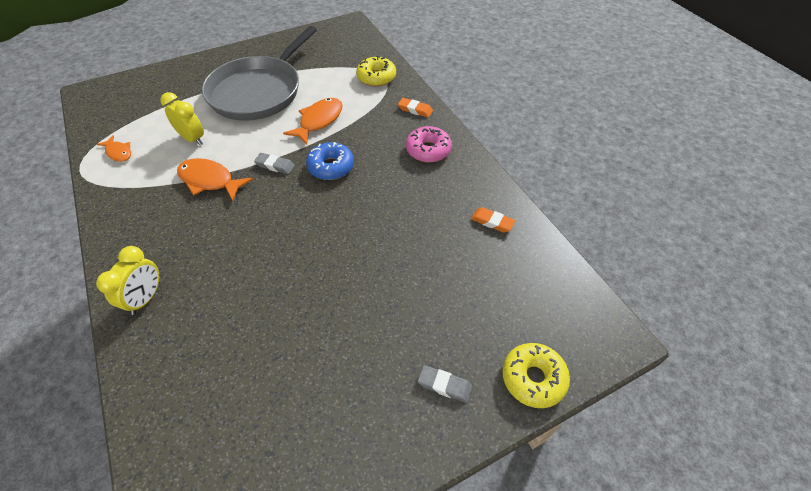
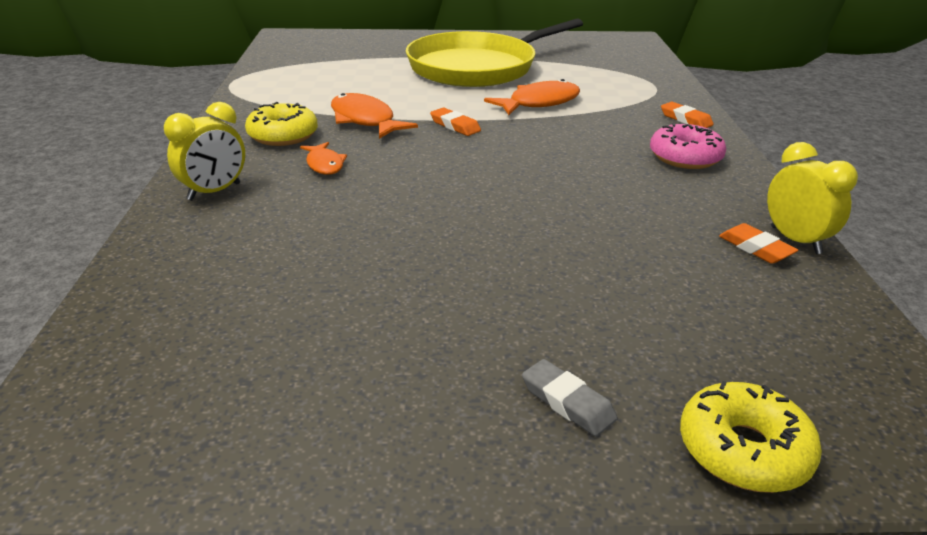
camera: 25 degrees right, 20 degrees down
orange fish [96,135,131,162] -> orange fish moved to [300,142,347,175]
yellow clock [160,92,204,146] -> yellow clock moved to [767,142,858,254]
grey pan [202,26,317,121] -> yellow pan [406,18,583,87]
grey eraser [254,153,295,174] -> orange eraser [430,108,481,136]
blue donut [306,142,354,180] -> none
yellow donut [356,56,396,87] -> yellow donut moved to [245,102,318,146]

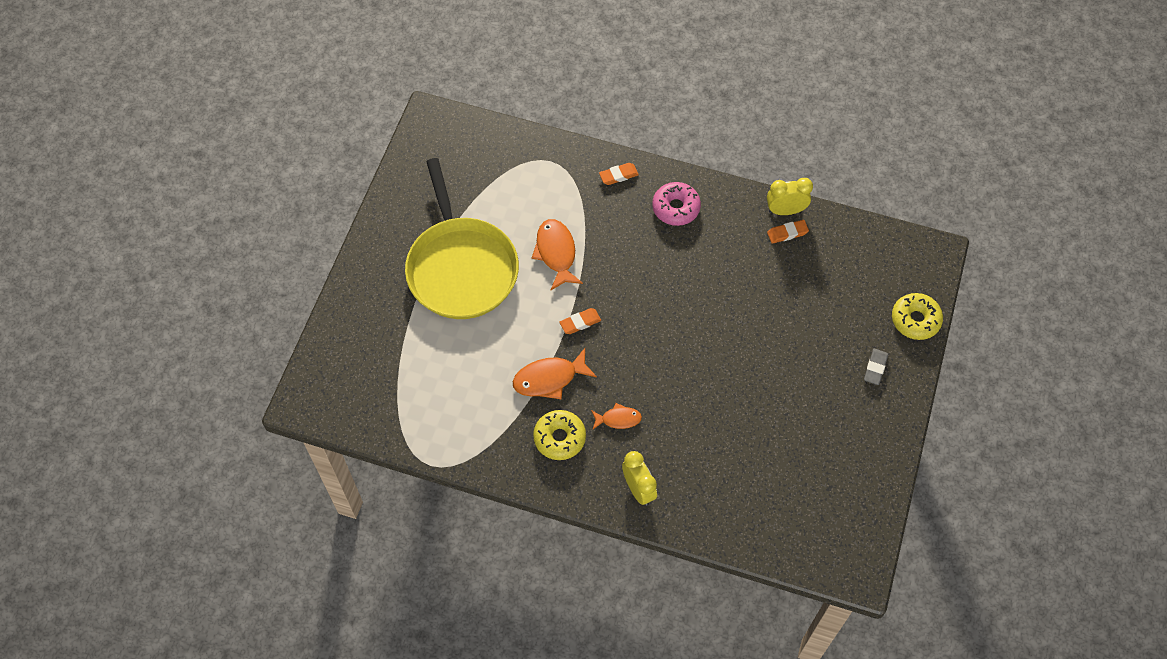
camera: 70 degrees left, 30 degrees up
grey eraser [522,359,618,437] -> grey eraser turned 45 degrees counterclockwise [864,349,888,385]

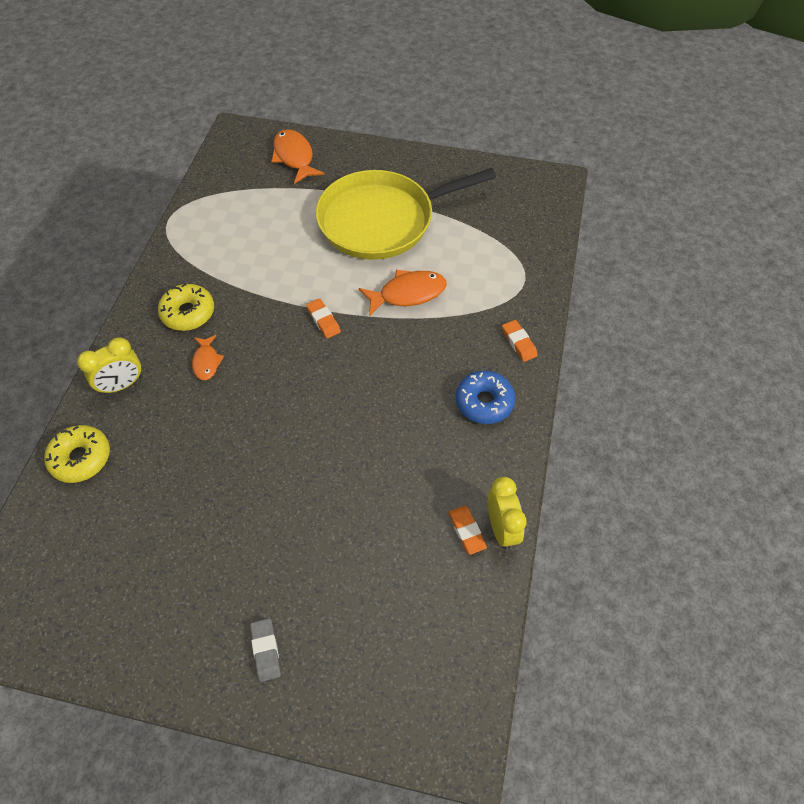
camera: 85 degrees right, 5 degrees down
orange fish [513,348,597,399] -> orange fish moved to [271,129,325,184]
pink donut [652,182,701,226] -> blue donut [456,371,516,424]
grey eraser [864,349,888,385] -> grey eraser turned 60 degrees clockwise [250,618,281,682]
yellow donut [892,293,943,340] -> yellow donut moved to [44,425,110,483]

